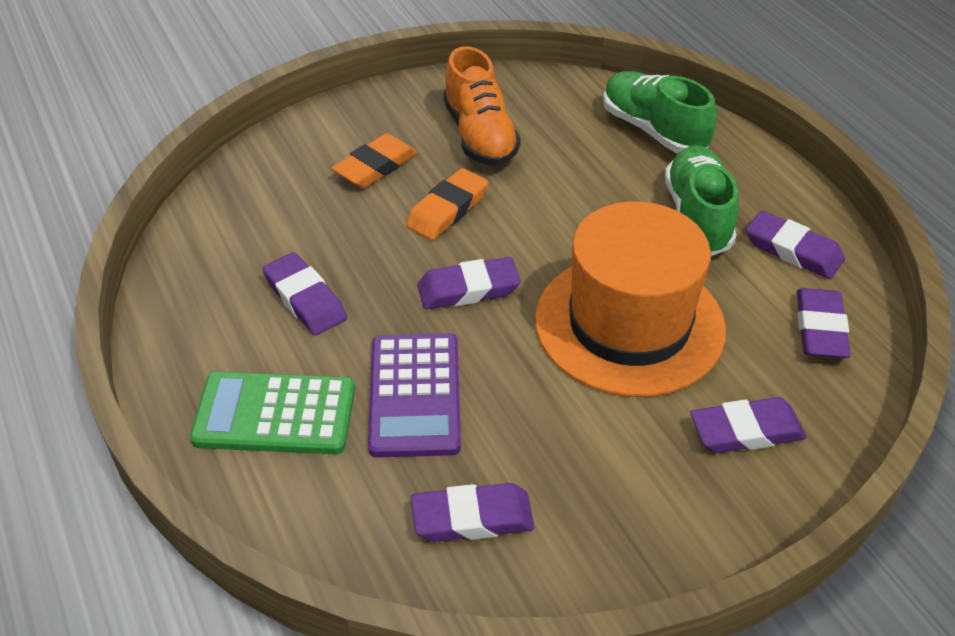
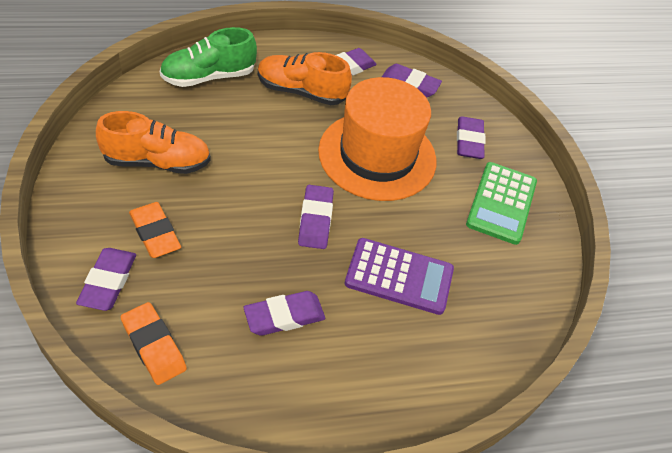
camera: 80 degrees left, 5 degrees up
green calculator [190,372,355,454] -> green calculator moved to [466,162,537,245]
orange eraser [406,168,488,240] -> orange eraser moved to [121,302,187,385]
purple eraser [411,483,534,542] -> purple eraser moved to [76,248,136,311]
green shoe [665,145,739,256] -> orange shoe [258,52,352,105]

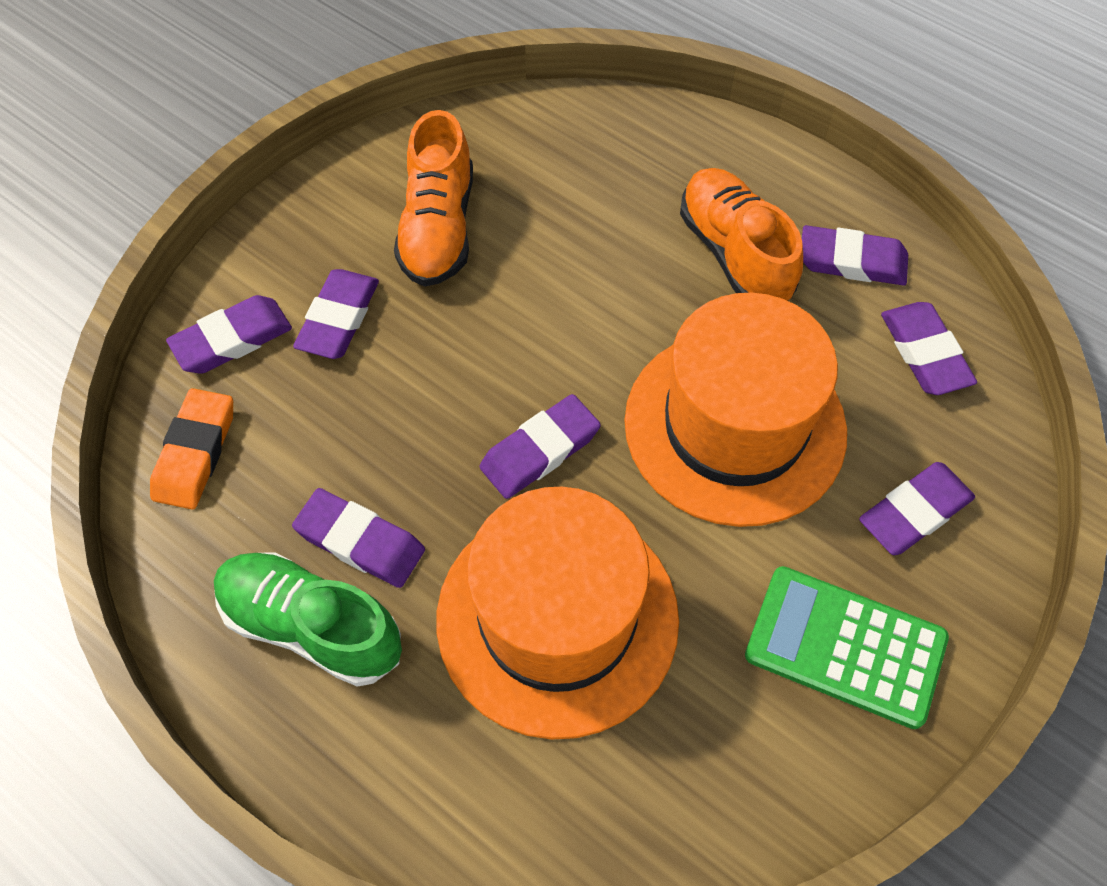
camera: 55 degrees right, 10 degrees up
orange shoe [96,111,211,174] -> orange shoe turned 45 degrees clockwise [394,110,473,287]
orange eraser [129,202,181,258] -> purple eraser [293,269,379,359]
green shoe [160,27,257,87] -> green shoe moved to [214,552,402,686]
purple calculator [345,238,454,315] -> orange hat [437,487,679,739]
green calculator [466,162,537,245] -> green calculator turned 45 degrees clockwise [745,566,949,729]

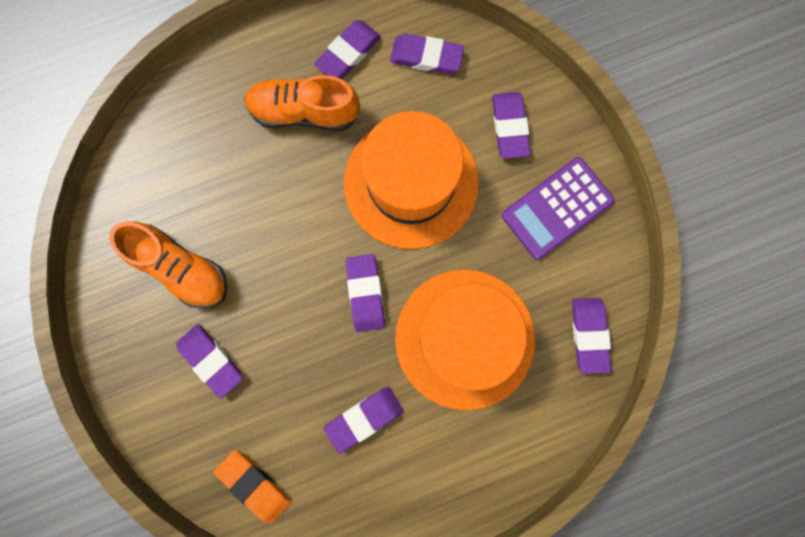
camera: 60 degrees left, 20 degrees up
purple eraser [166,295,292,374] -> purple eraser moved to [572,298,611,374]
green shoe [214,552,402,686] -> none
green calculator [745,566,949,729] -> purple calculator [502,157,615,260]

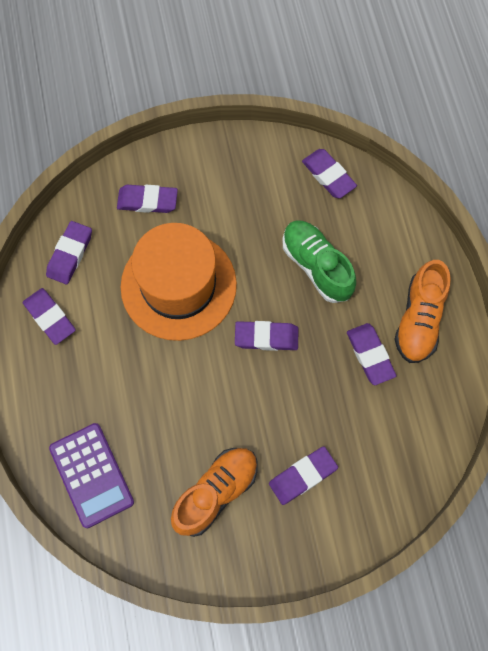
camera: 80 degrees left, 10 degrees down
orange eraser [214,450,292,524] -> none
orange shoe [244,75,360,131] -> orange shoe moved to [394,260,451,363]
orange hat [395,269,535,411] -> green shoe [283,220,356,303]
purple calculator [502,157,615,260] -> purple calculator moved to [49,423,134,528]
purple eraser [572,298,611,374] -> purple eraser turned 45 degrees clockwise [302,149,357,198]

